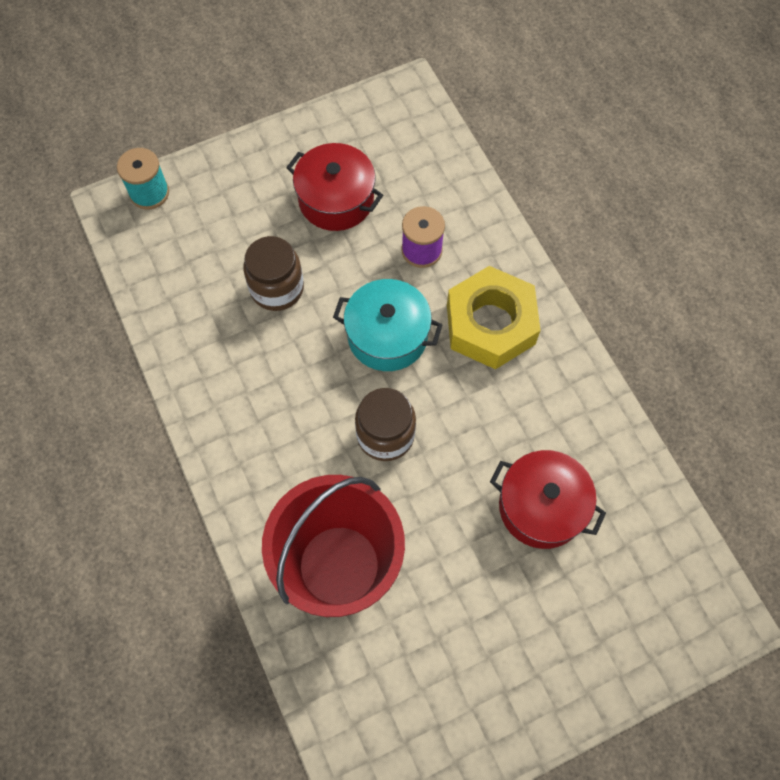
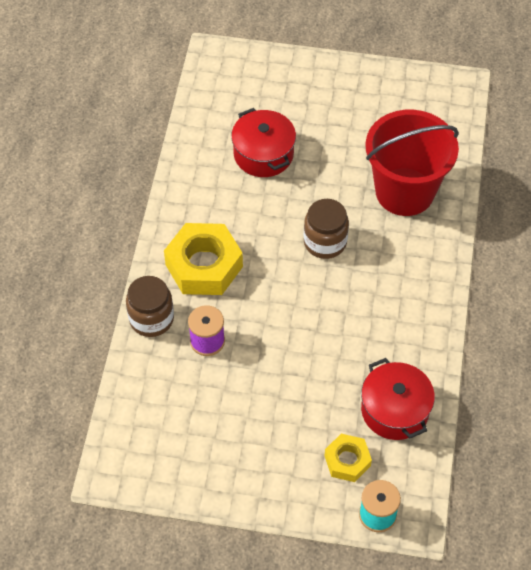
camera: 145 degrees left, 10 degrees down
brown jar [243,236,304,311] -> brown jar moved to [126,276,174,337]
red pot [286,143,383,231] -> red pot moved to [361,358,435,440]
turquoise pot [333,279,443,371] -> none
none -> yellow nut [325,434,372,482]

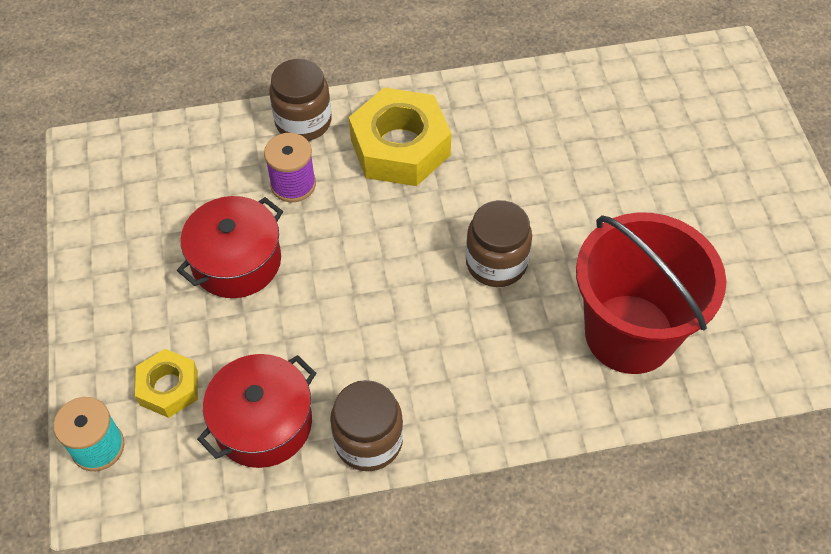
camera: 70 degrees right, 0 degrees up
red pot [231,108,296,177] -> red pot moved to [177,196,283,298]
none -> brown jar [330,380,403,471]

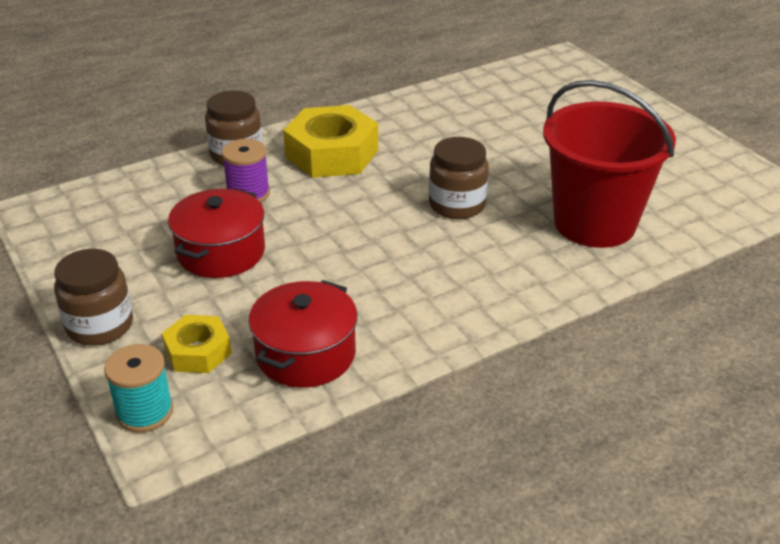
camera: 20 degrees left, 20 degrees down
brown jar [330,380,403,471] -> brown jar moved to [54,249,133,346]

